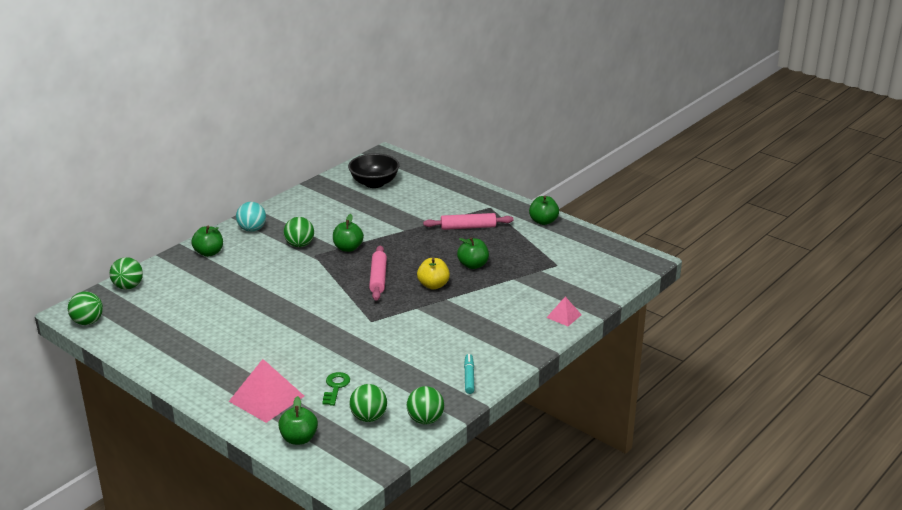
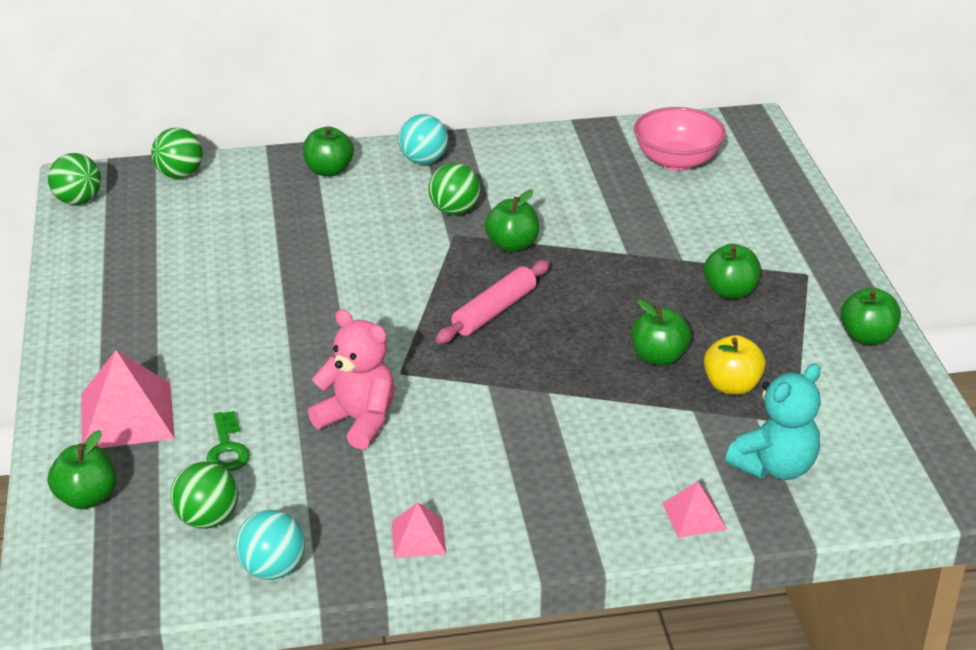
camera: 40 degrees right, 5 degrees up
green key [322,372,350,406] -> green key turned 120 degrees clockwise [207,411,250,471]
black bowl [348,153,400,188] -> pink bowl [634,107,726,171]
green ball [407,386,444,425] -> turquoise ball [235,510,305,580]
yellow apple [417,258,450,289] -> yellow apple moved to [704,335,766,395]
pink rolling pin [423,213,513,230] -> green apple [704,244,761,299]
turquoise marker [464,354,474,394] -> pink pyramid [392,502,446,558]
none -> pink teddy bear [308,309,395,450]
none -> turquoise teddy bear [725,364,821,480]

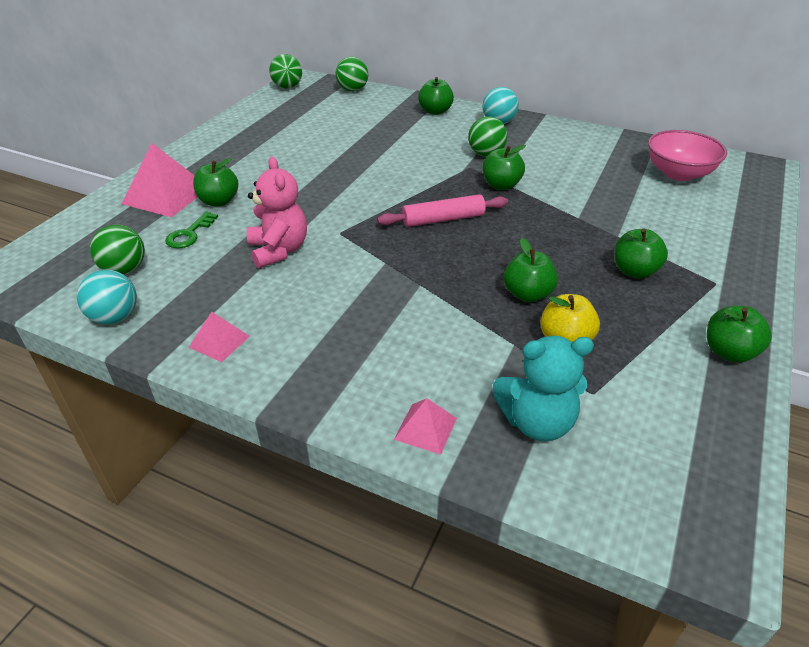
camera: 35 degrees right, 5 degrees up
green apple [48,430,116,509] -> green apple moved to [193,158,238,206]

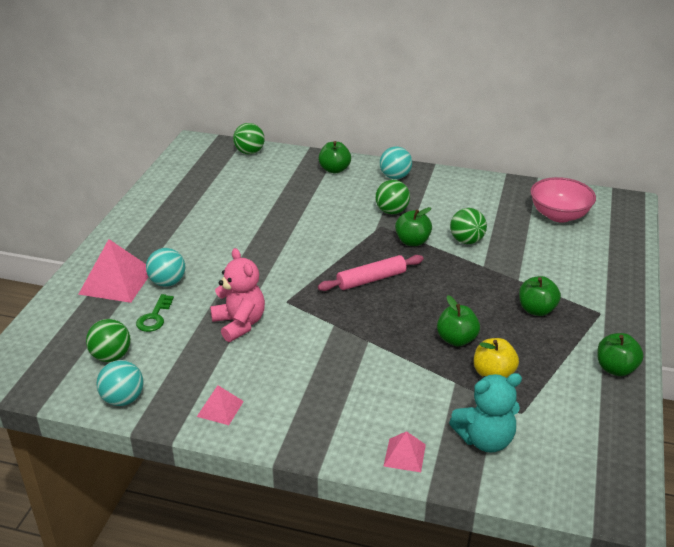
camera: 10 degrees left, 5 degrees down
green apple [193,158,238,206] -> turquoise ball [146,248,185,287]
green ball [269,54,302,88] -> green ball moved to [450,208,487,244]

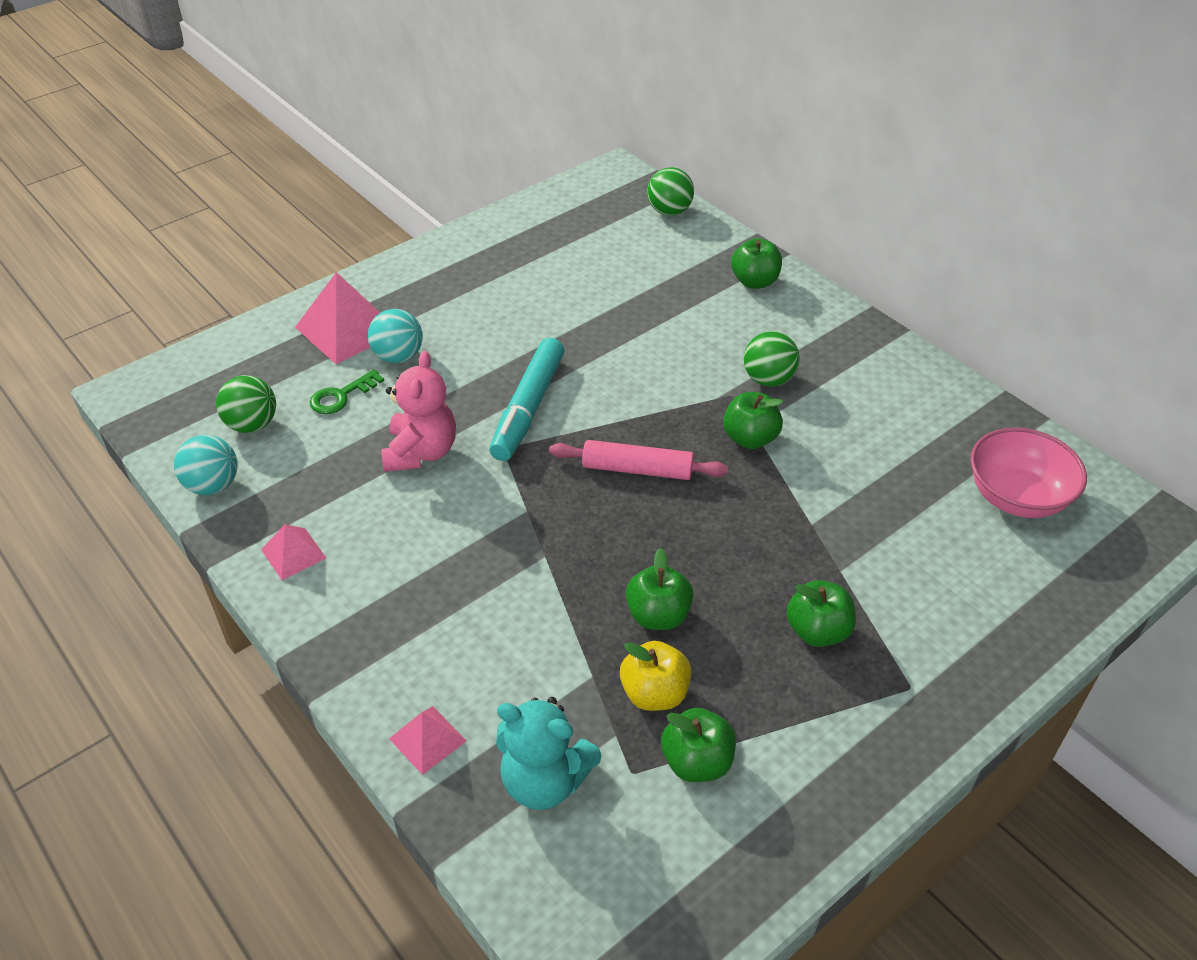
camera: 35 degrees right, 10 degrees up
turquoise ball [380,147,412,179] -> none
green ball [450,208,487,244] -> none
green apple [597,333,644,376] -> green apple moved to [661,708,736,782]
none -> turquoise marker [489,338,564,461]

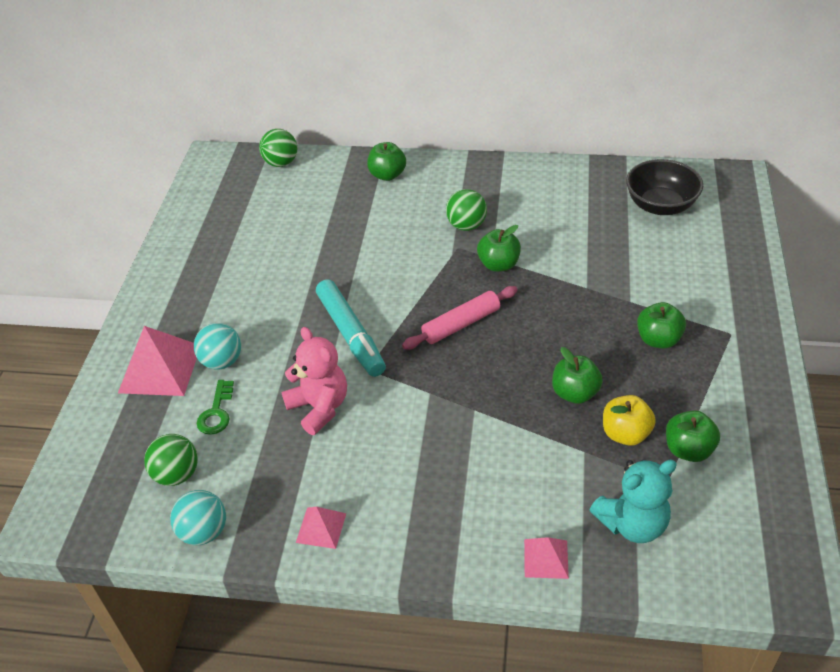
camera: 40 degrees left, 0 degrees up
pink bowl [971,428,1087,518] -> black bowl [626,159,703,215]

